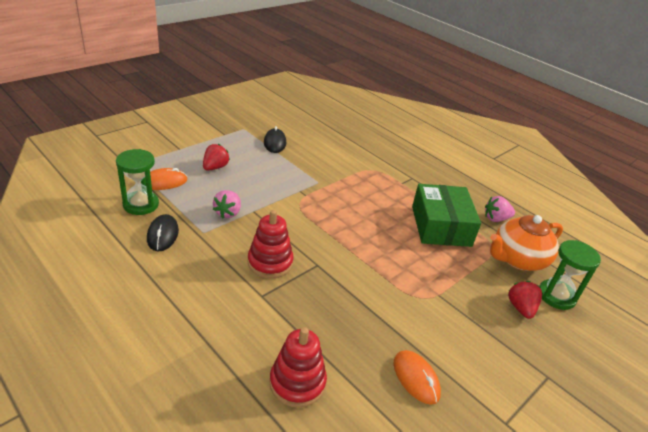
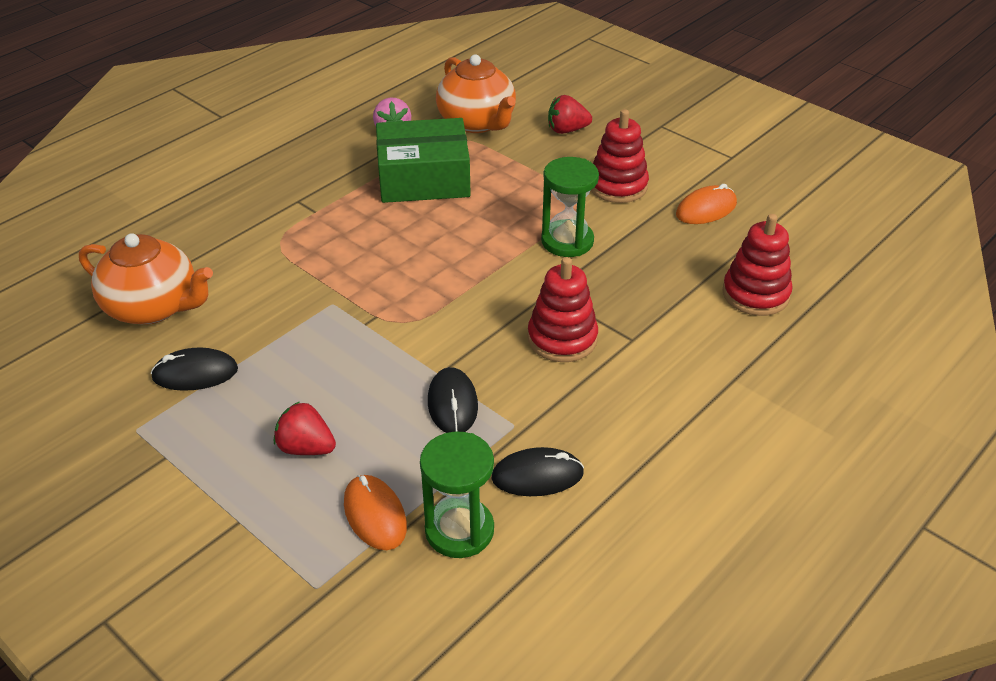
camera: 90 degrees left, 5 degrees up
pink strawberry [213,190,241,218] -> black mouse [428,367,478,433]
green hourglass [539,240,601,310] -> green hourglass moved to [541,157,599,257]
none -> orange teapot [79,233,213,325]
none -> red stacking toy [591,109,649,203]

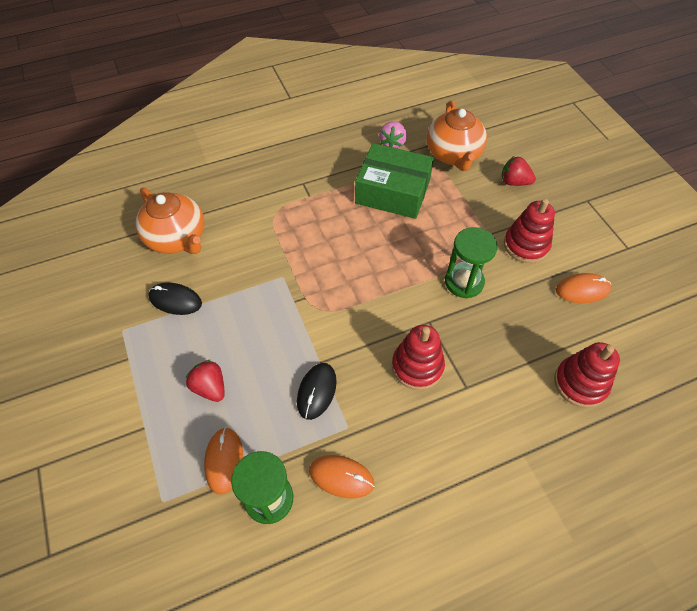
camera: 25 degrees right, 15 degrees up
black mouse [491,447,584,496] -> orange mouse [309,455,374,499]

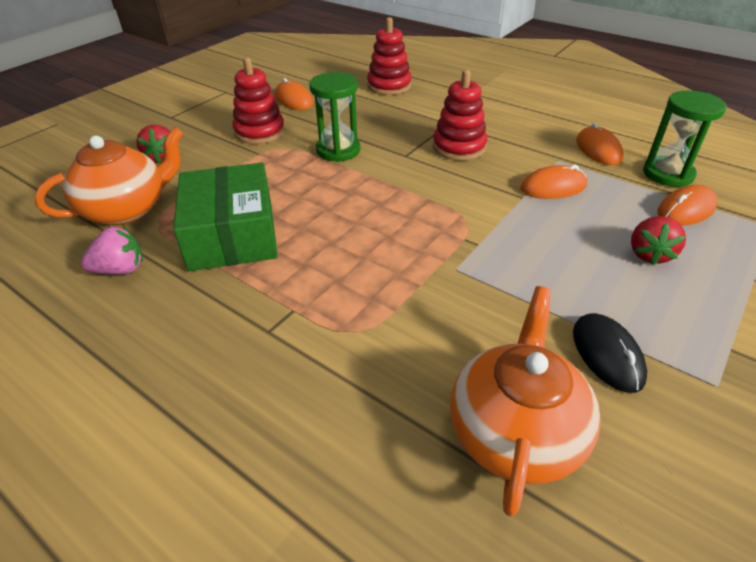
camera: 120 degrees left, 15 degrees down
black mouse [297,363,337,420] -> orange mouse [520,165,587,199]

